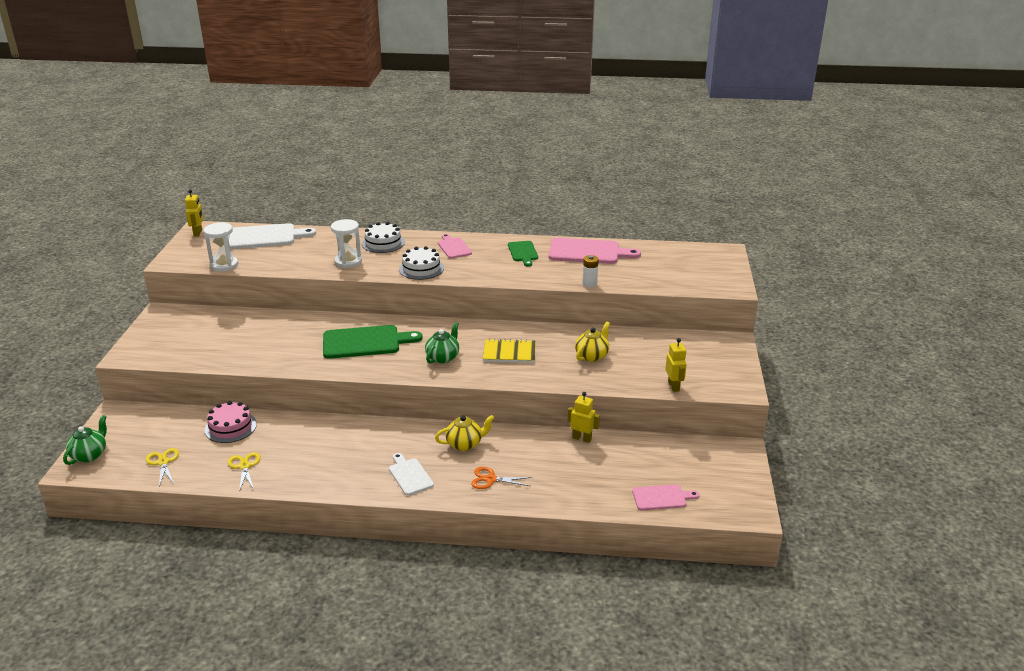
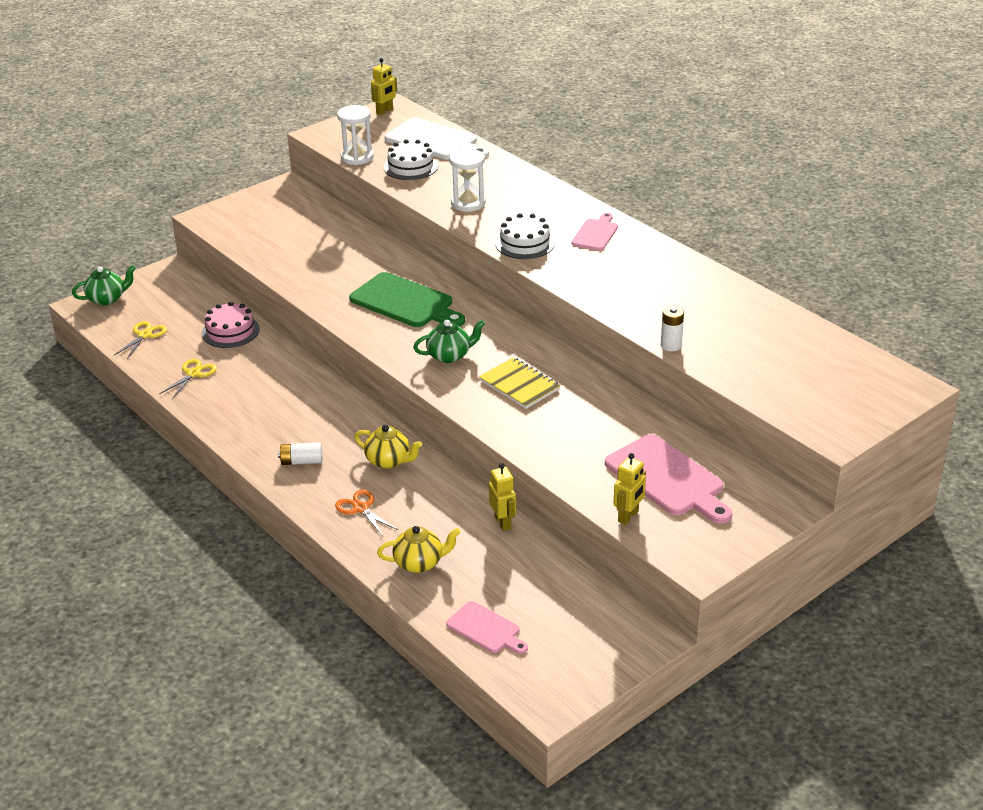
camera: 45 degrees right, 5 degrees up
white cake [362,222,405,253] -> white cake moved to [384,139,438,180]
white cutting board [389,453,434,495] -> white battery [278,442,323,465]
green cutting board [508,241,538,266] -> none
pink cutting board [549,238,641,264] -> pink cutting board moved to [605,434,732,524]
yellow teapot [575,321,610,362] -> yellow teapot moved to [377,526,460,573]

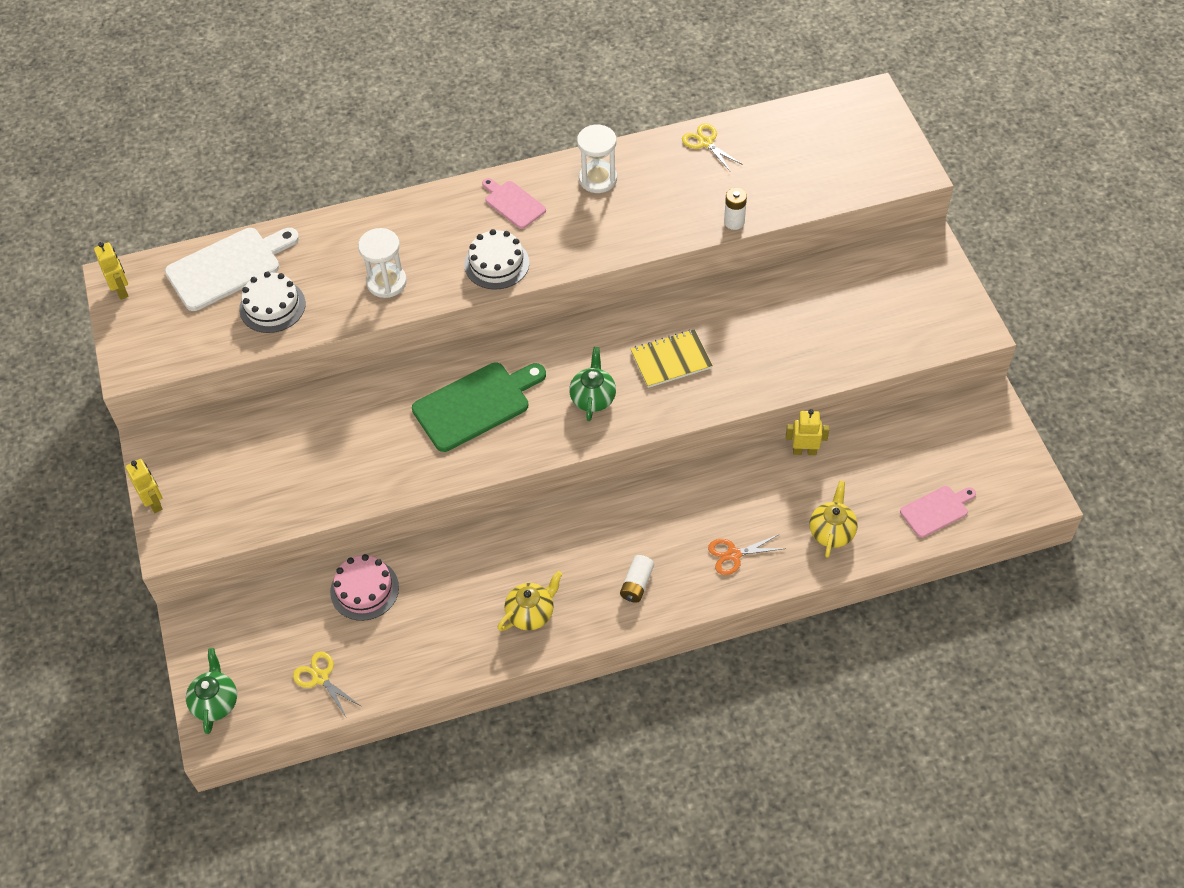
camera: 65 degrees left, 20 degrees up
yellow scissors [159,359,217,399] -> yellow scissors moved to [682,123,743,171]
white hourglass [337,105,374,165] -> white hourglass moved to [577,124,617,193]
yellow teapot [355,425,422,469] -> yellow teapot moved to [498,571,562,631]
pink cutting board [605,434,732,524] -> none
yellow robot [614,453,646,525] -> yellow robot moved to [126,459,163,513]

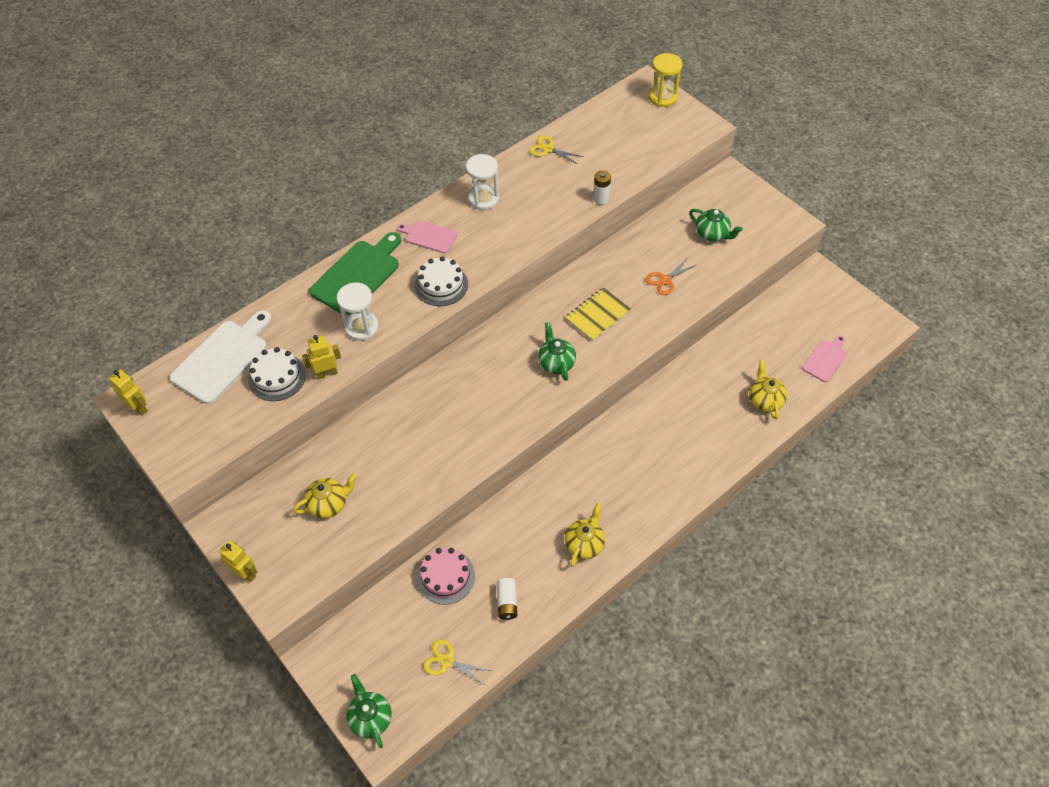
camera: 25 degrees left, 0 degrees up
green cutting board [412,363,546,452] -> green cutting board moved to [309,232,401,316]
white battery [620,555,654,603] -> white battery moved to [497,578,517,620]
orange scissors [708,534,786,575] -> orange scissors moved to [645,258,698,295]
yellow robot [786,409,829,455] -> yellow robot moved to [302,335,341,379]
none -> yellow teapot [293,474,357,518]
none -> yellow hourglass [649,53,683,107]
none -> green teapot [689,209,743,242]

